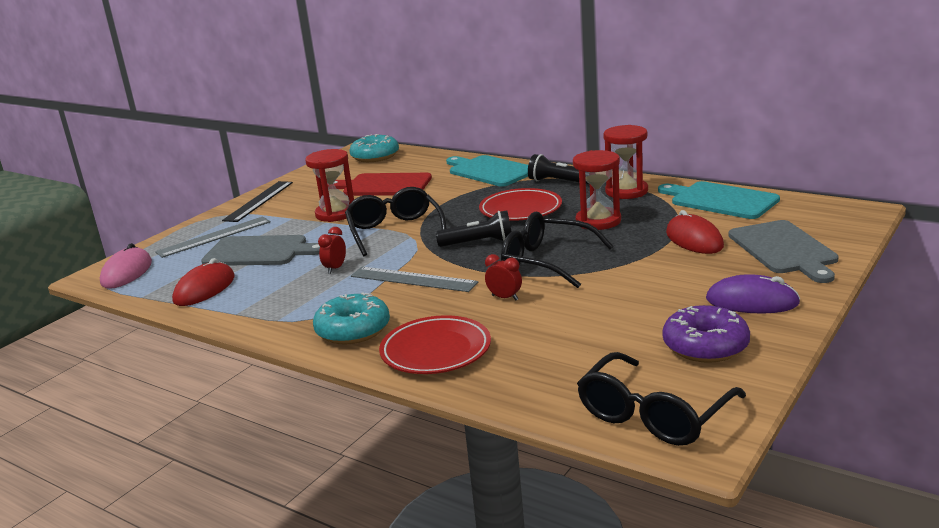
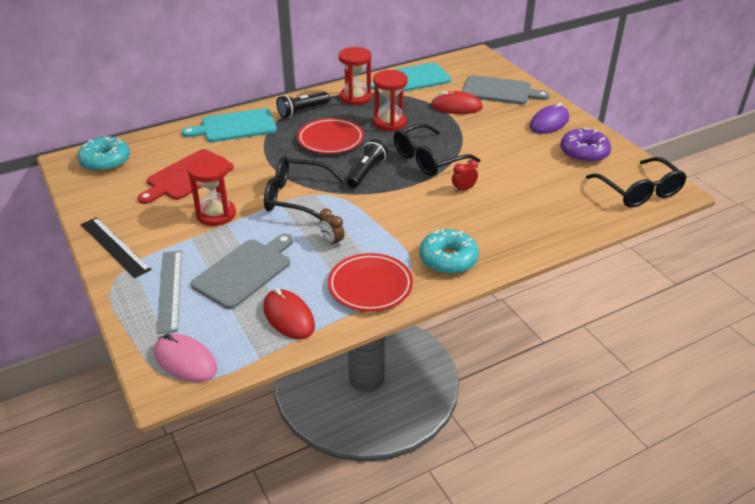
camera: 65 degrees left, 15 degrees up
red clock [318,227,346,274] -> brown clock [319,208,344,247]
grey ruler [351,267,478,292] -> none
red plate [379,315,491,374] -> red plate moved to [328,253,413,311]

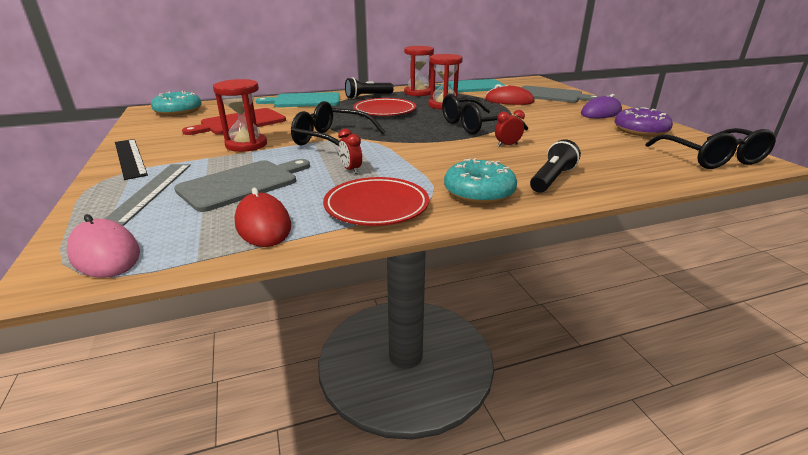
camera: 10 degrees right, 10 degrees down
brown clock [319,208,344,247] -> red clock [338,129,362,174]
black flashlight [347,139,388,188] -> black flashlight moved to [530,139,581,193]

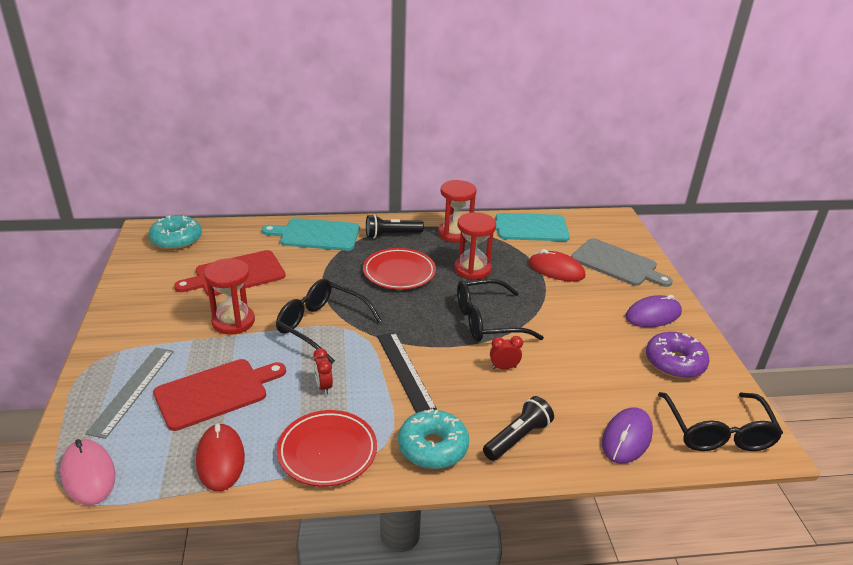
camera: 10 degrees right, 5 degrees up
black ruler [115,139,148,180] -> black ruler moved to [377,332,437,413]
grey cutting board [174,159,310,212] -> red cutting board [153,359,286,431]
none -> purple mouse [602,407,653,464]

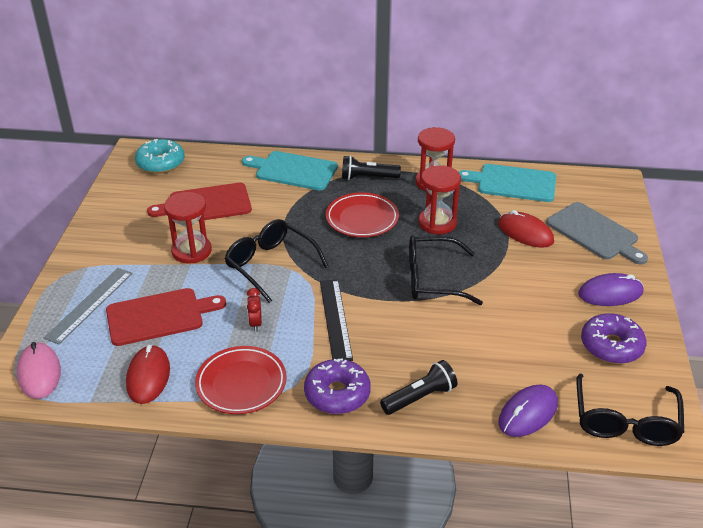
camera: 15 degrees right, 5 degrees up
turquoise donut [398,409,469,469] -> purple donut [304,358,371,414]
red clock [490,336,523,369] -> none

